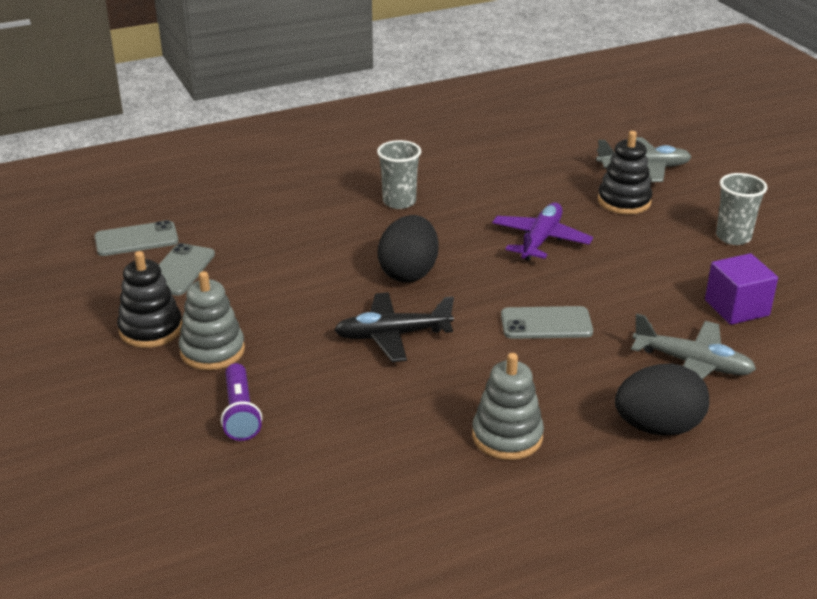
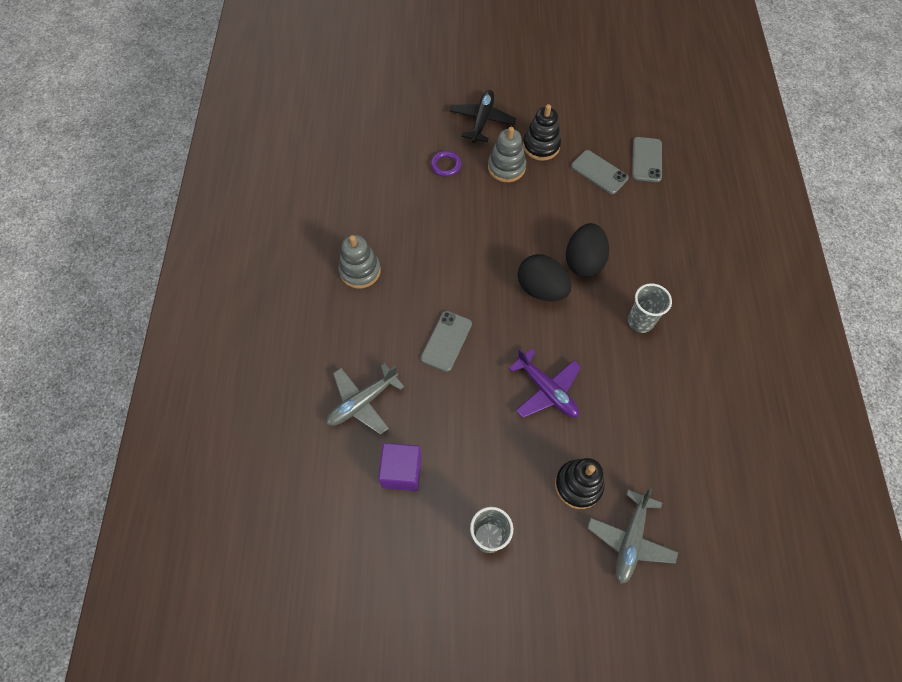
camera: 115 degrees right, 30 degrees up
purple flashlight [221,363,262,441] -> purple ring [431,151,462,177]
black plane [334,292,454,362] -> black plane moved to [450,90,516,143]
black egg [615,364,709,435] -> black egg moved to [566,223,609,277]

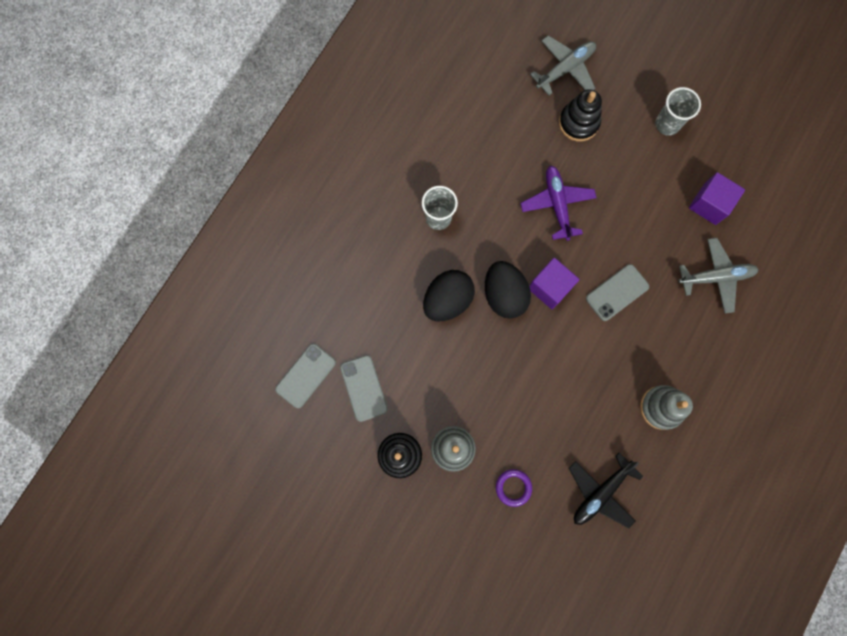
camera: 150 degrees left, 15 degrees up
black plane [450,90,516,143] -> black plane moved to [569,453,643,528]
none -> purple cube [529,258,579,309]

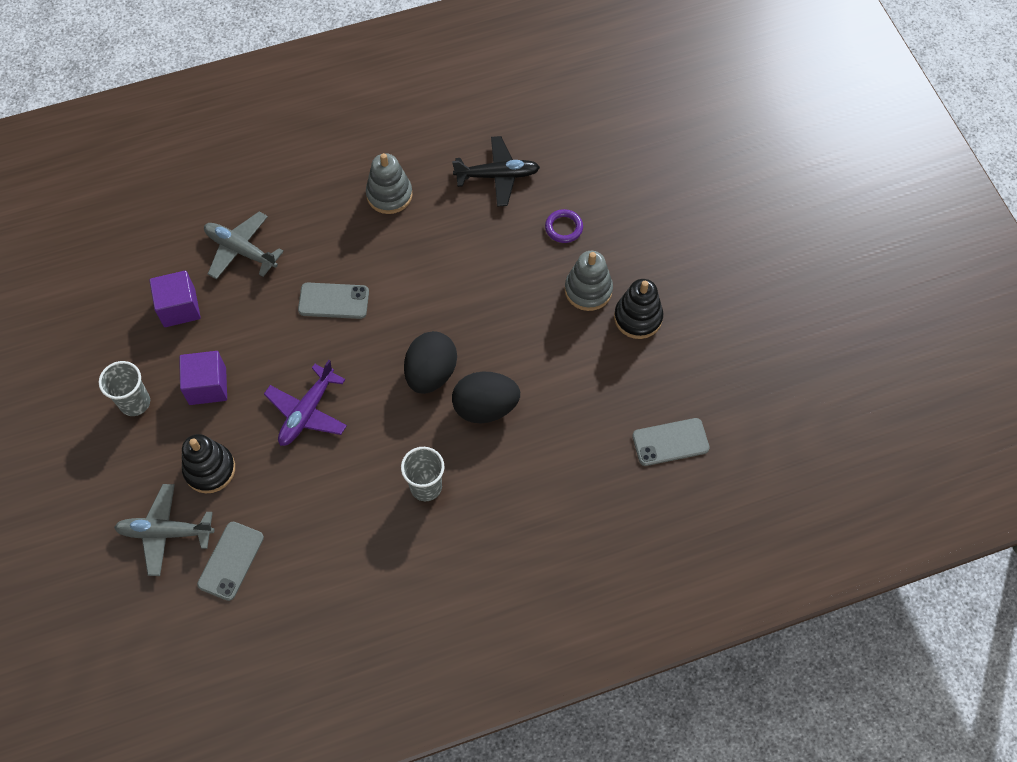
camera: 140 degrees left, 15 degrees down
grey phone [340,355,388,422] -> grey phone moved to [197,522,264,601]
purple cube [529,258,579,309] -> purple cube moved to [179,351,227,405]

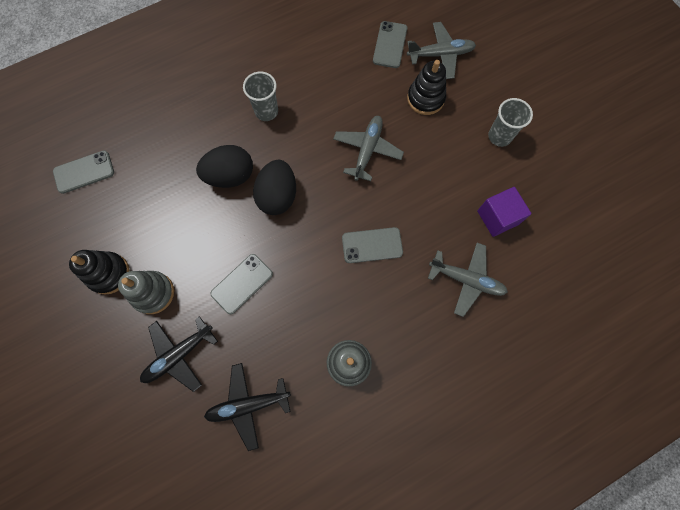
camera: 170 degrees right, 10 degrees up
purple cube [179,351,227,405] -> none
purple plane [264,360,347,446] -> grey plane [333,116,404,181]
purple ring [545,209,583,243] -> black plane [140,316,218,392]
none -> grey phone [210,254,273,314]

